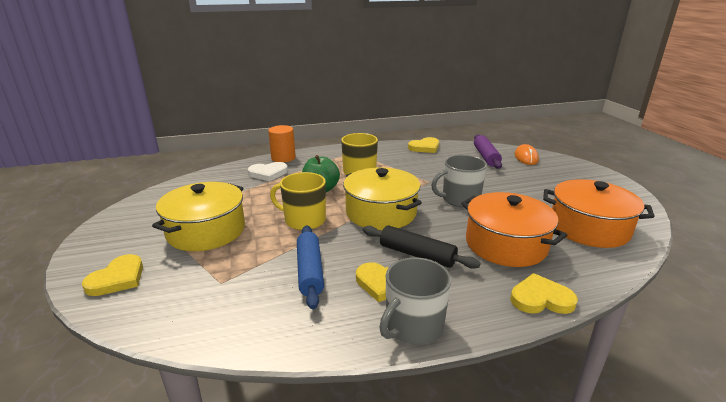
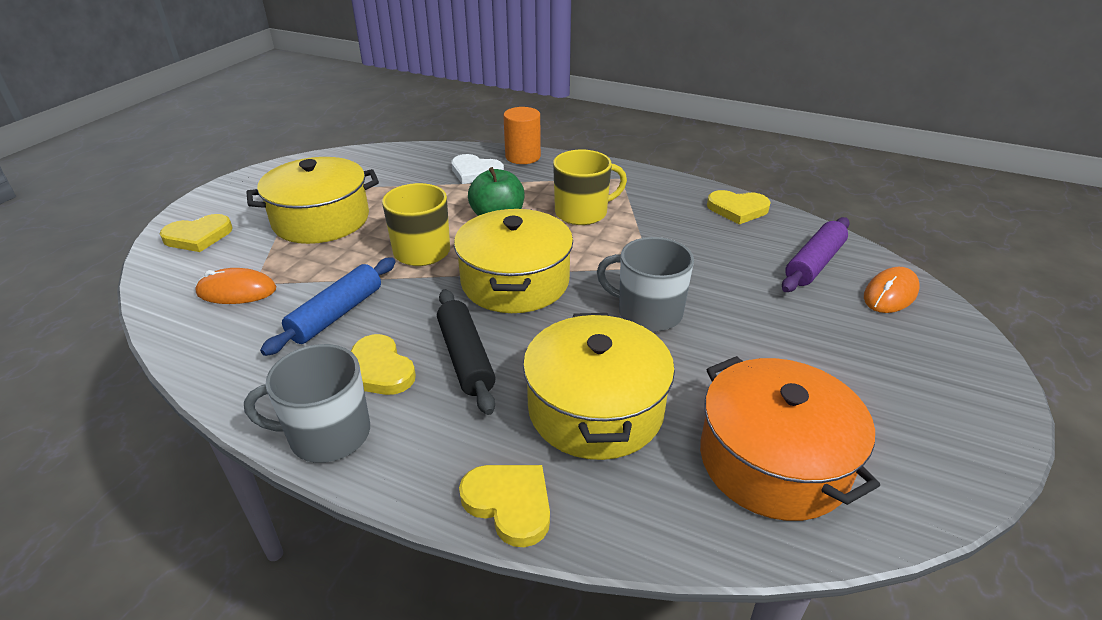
camera: 40 degrees right, 10 degrees up
orange pot [461,192,567,267] -> yellow pot [523,313,675,460]
none -> orange mouse [195,268,276,304]

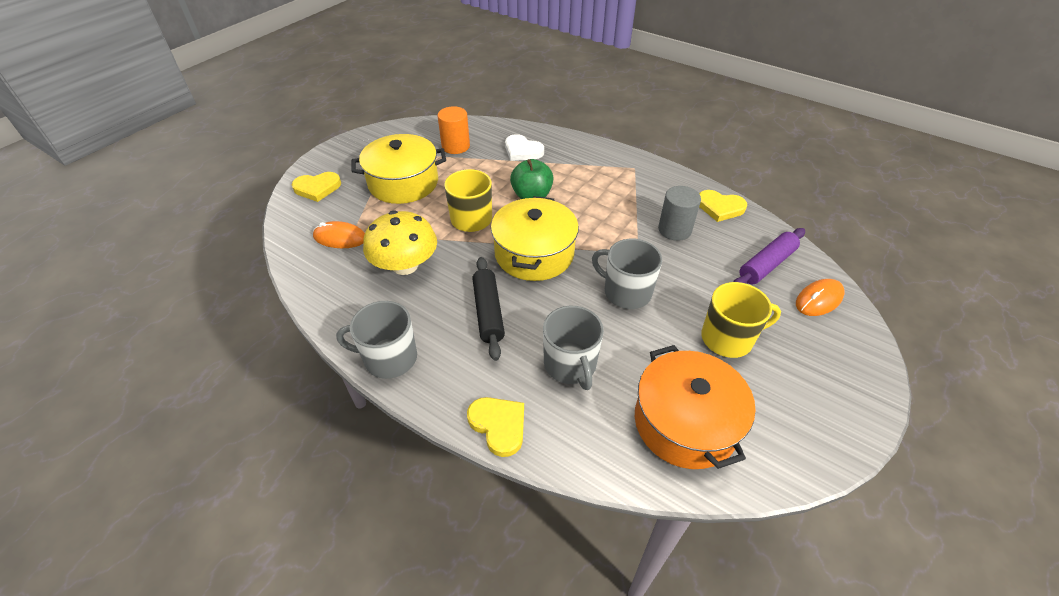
camera: 10 degrees right, 10 degrees up
blue rolling pin [260,257,396,356] -> yellow mushroom [363,211,437,275]
yellow heart [351,334,416,395] -> none
orange cylinder [503,107,541,164] -> orange cylinder moved to [438,106,470,154]
yellow pot [523,313,675,460] -> grey mug [543,306,604,390]
yellow mug [553,150,627,225] -> yellow mug moved to [701,282,781,358]
none -> grey cylinder [658,186,701,241]

